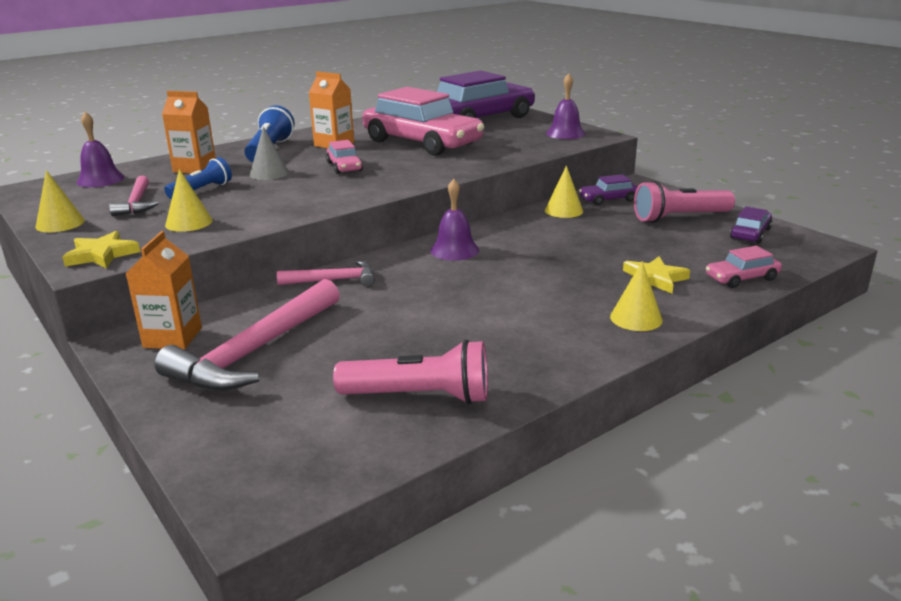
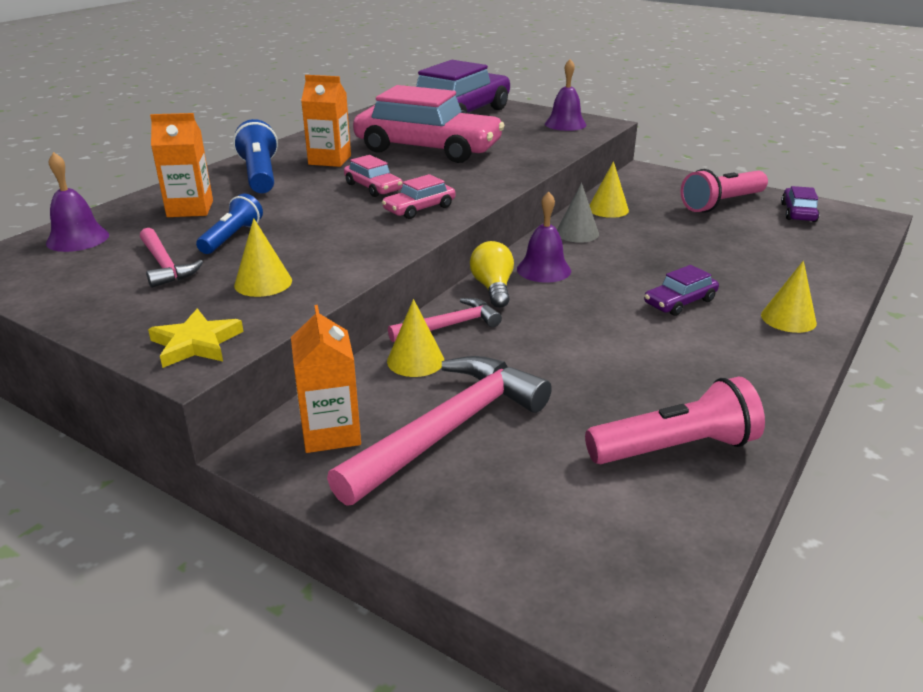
camera: 20 degrees left, 5 degrees up
yellow cone [35,170,85,232] -> yellow cone moved to [387,299,444,377]
pink hammer [154,279,340,391] -> pink hammer turned 150 degrees counterclockwise [327,356,552,506]
grey cone [250,127,289,180] -> grey cone moved to [557,183,599,243]
purple car [579,174,638,205] -> purple car moved to [644,265,719,316]
yellow star [623,257,690,294] -> none
pink car [706,246,782,288] -> pink car moved to [382,174,455,219]
none -> yellow light bulb [470,241,514,308]

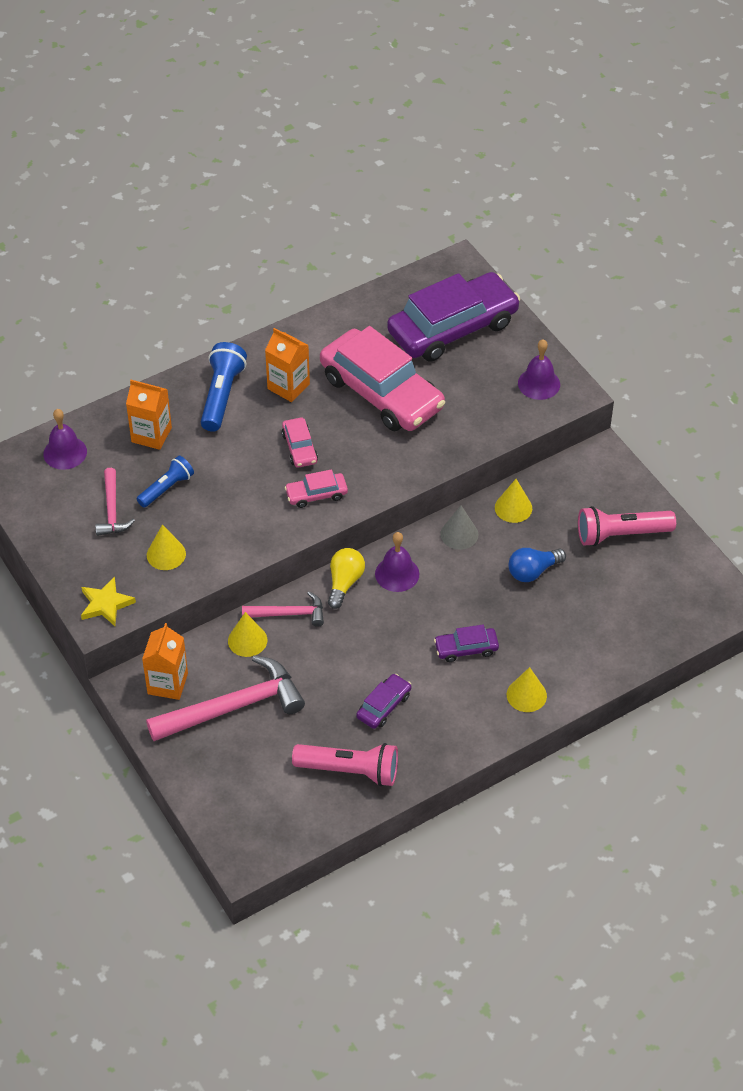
camera: 25 degrees right, 20 degrees up
purple car [781,186,819,222] -> purple car moved to [356,674,411,729]
none -> blue light bulb [508,548,566,582]

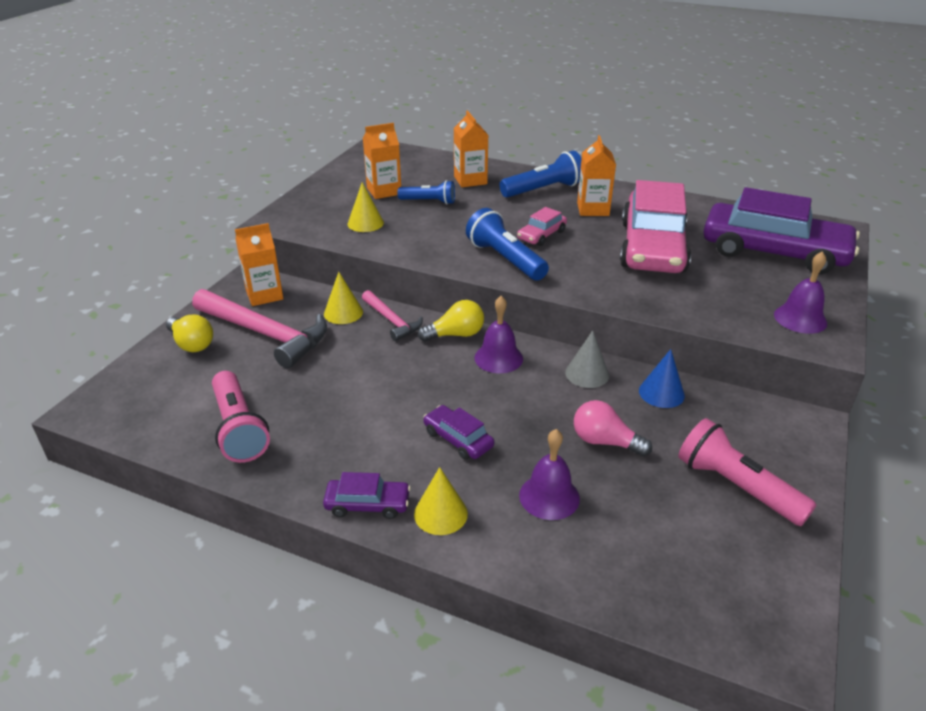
camera: 55 degrees right, 15 degrees down
purple bell [43,409,87,470] -> purple bell moved to [519,429,580,520]
yellow star [81,576,136,626] -> none
pink hammer [95,468,135,536] -> orange carton [363,123,401,199]
pink car [285,470,348,508] -> blue flashlight [466,208,549,281]
purple car [356,674,411,729] -> purple car moved to [323,472,411,519]
yellow cone [495,479,532,523] -> blue cone [639,349,685,408]
blue light bulb [508,548,566,582] -> pink light bulb [574,400,652,457]
none -> yellow light bulb [166,314,213,352]

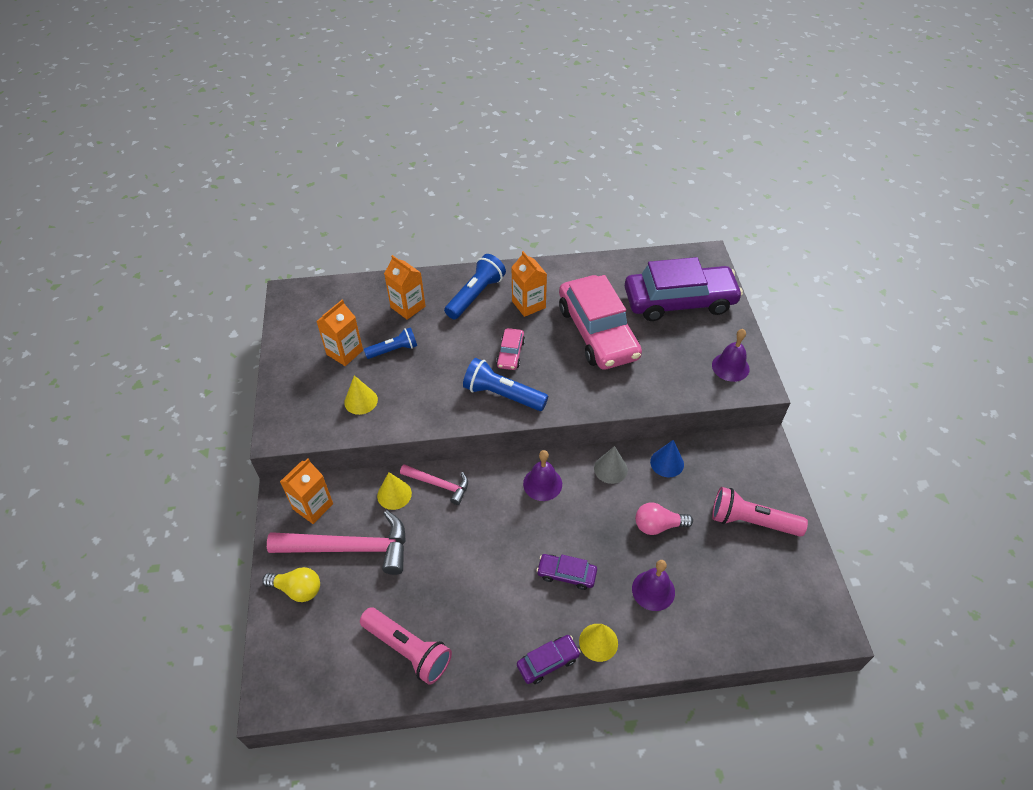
camera: 30 degrees left, 15 degrees up
yellow light bulb [418,300,484,342] -> none

